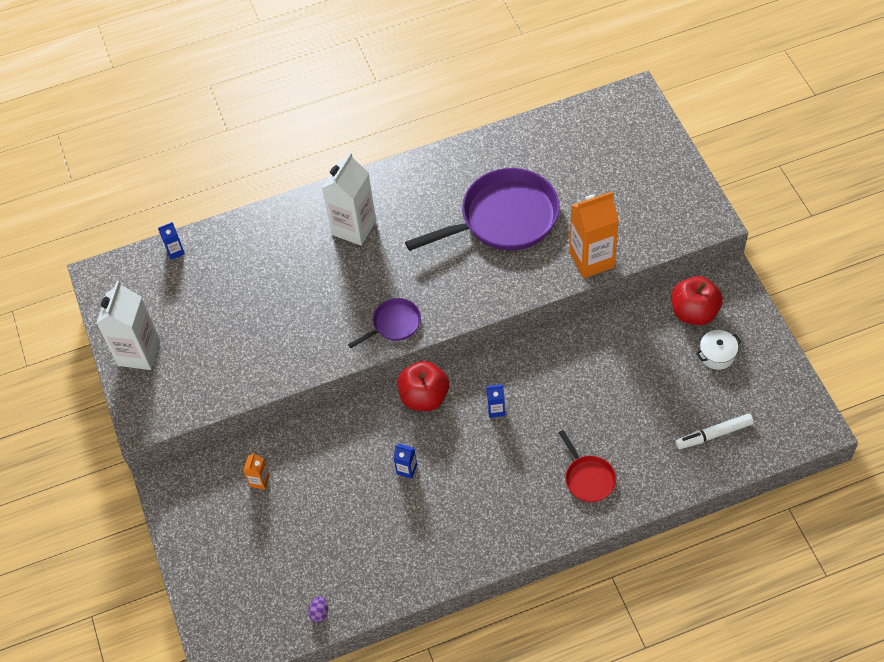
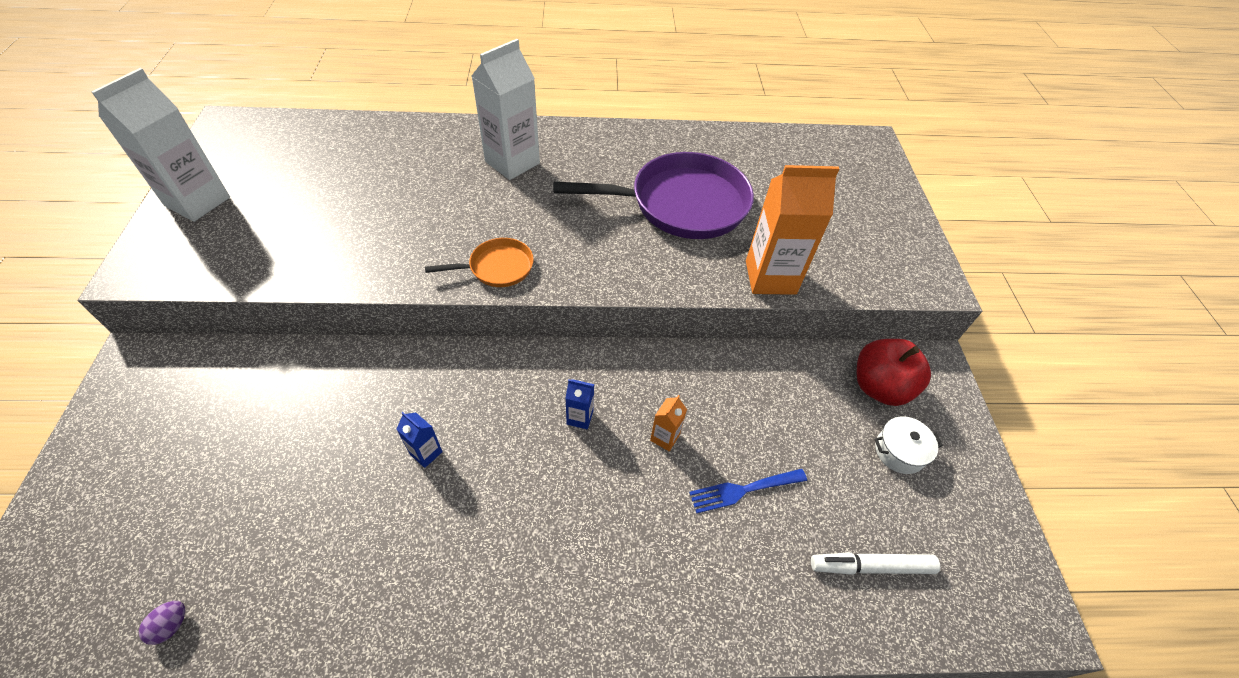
camera: 10 degrees right, 5 degrees down
blue carton [158,222,185,260] -> none
orange carton [243,452,270,490] -> orange carton moved to [650,395,687,451]
purple pan [348,298,421,348] -> orange pan [425,238,534,287]
red apple [398,361,449,411] -> none
red pan [559,430,616,502] -> none
none -> blue fork [689,469,807,513]

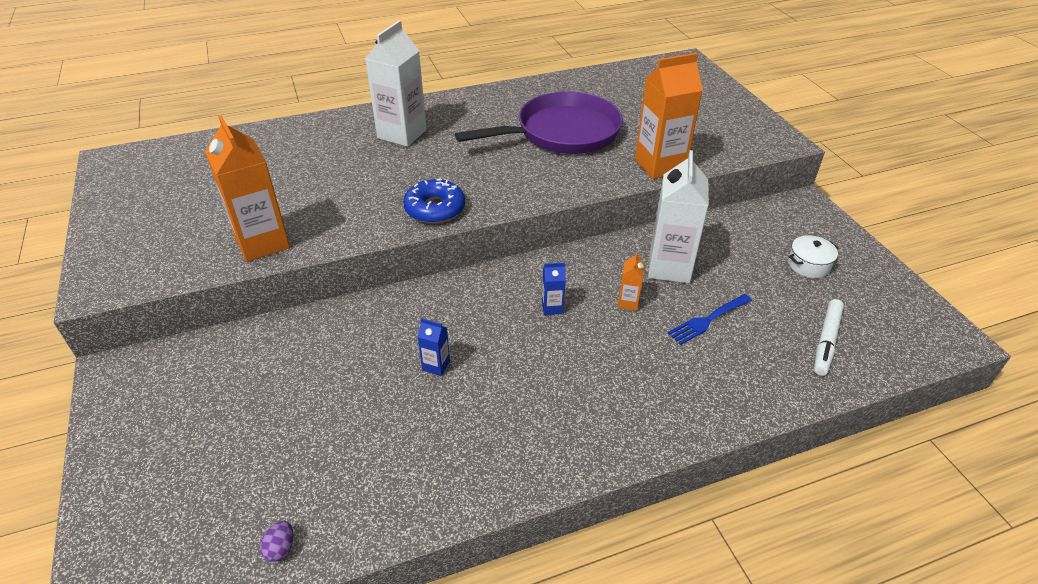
camera: 15 degrees left, 10 degrees down
white carton [91,68,230,222] -> white carton moved to [648,150,709,283]
orange pan [425,238,534,287] -> blue donut [403,179,465,224]
white marker [811,552,940,575] -> white marker turned 45 degrees counterclockwise [814,299,844,376]
red apple [857,339,931,406] -> none
none -> orange carton [205,115,290,262]

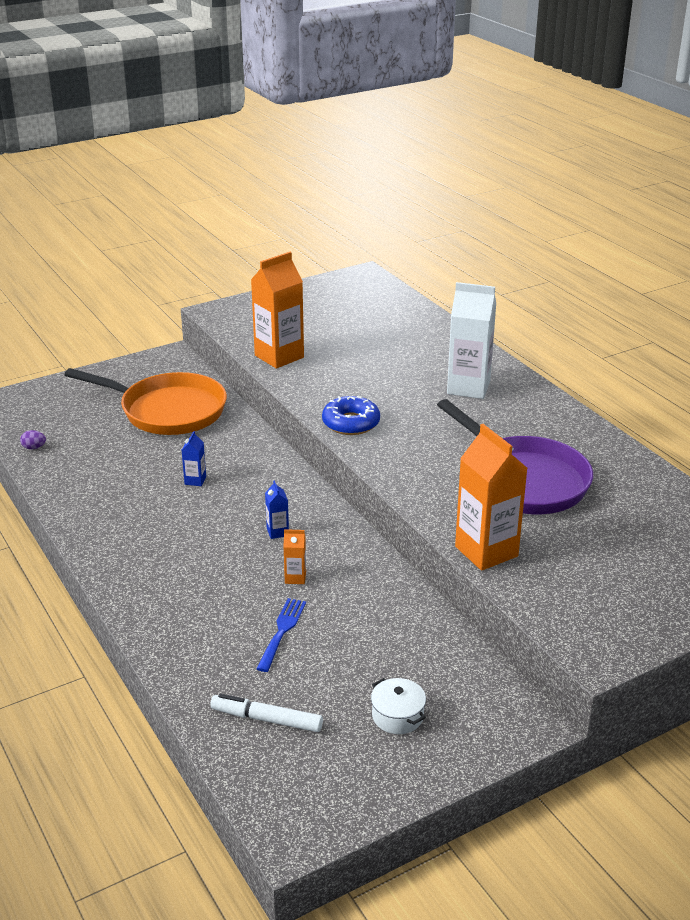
camera: 80 degrees right, 10 degrees down
white carton [648,150,709,283] -> none
blue fork [668,294,752,345] -> blue fork turned 60 degrees clockwise [257,598,306,672]
none -> orange pan [65,368,227,435]

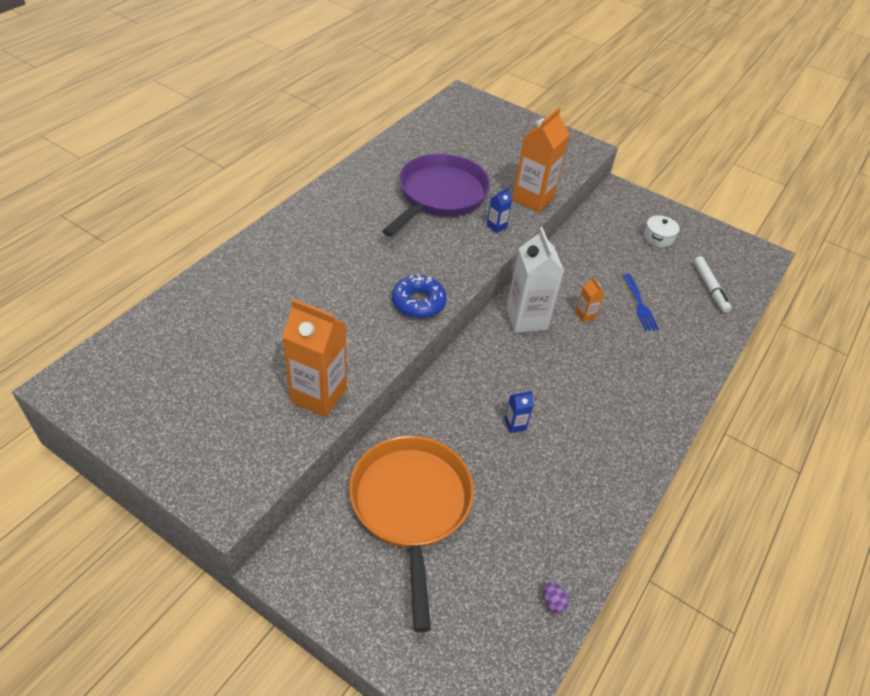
camera: 120 degrees left, 15 degrees up
blue fork [257,598,306,672] -> blue fork turned 90 degrees counterclockwise [623,274,659,331]
blue carton [265,480,289,539] -> blue carton moved to [487,188,512,233]
white carton [447,282,496,399] -> white carton moved to [507,227,564,333]

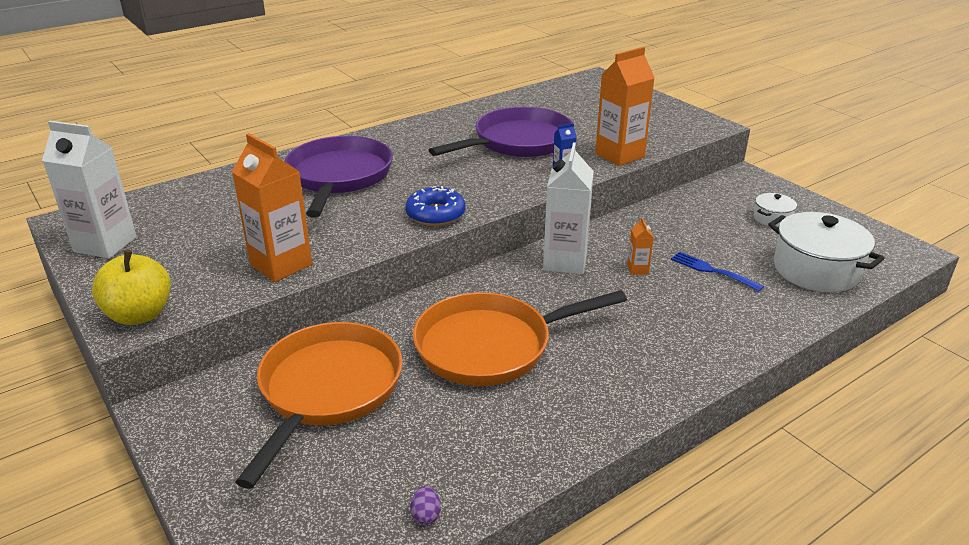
camera: 25 degrees right, 15 degrees down
blue carton [504,391,533,433] -> orange pan [413,290,627,386]
blue fork [623,274,659,331] -> blue fork turned 120 degrees clockwise [671,252,764,292]
white marker [694,256,731,313] -> white pot [768,212,885,292]
none -> white carton [42,121,137,258]
none -> yellow apple [92,249,171,325]
none -> purple pan [285,136,393,217]

